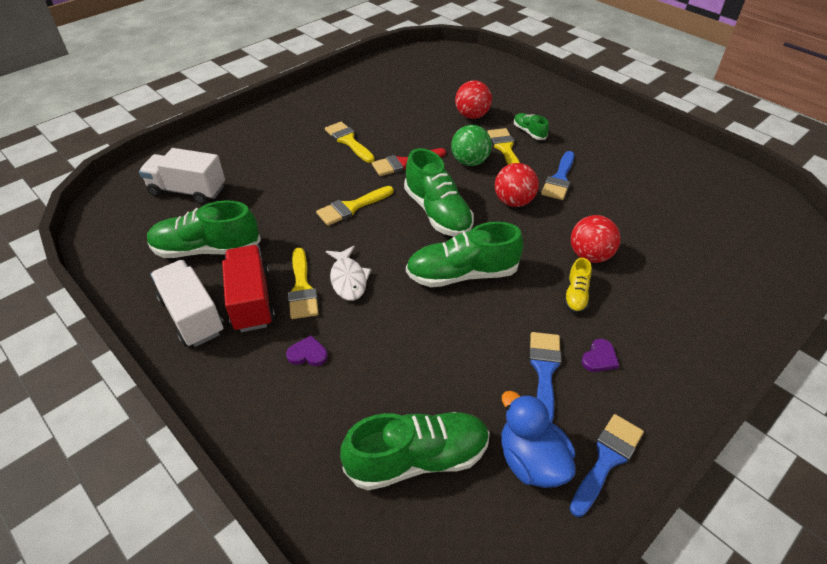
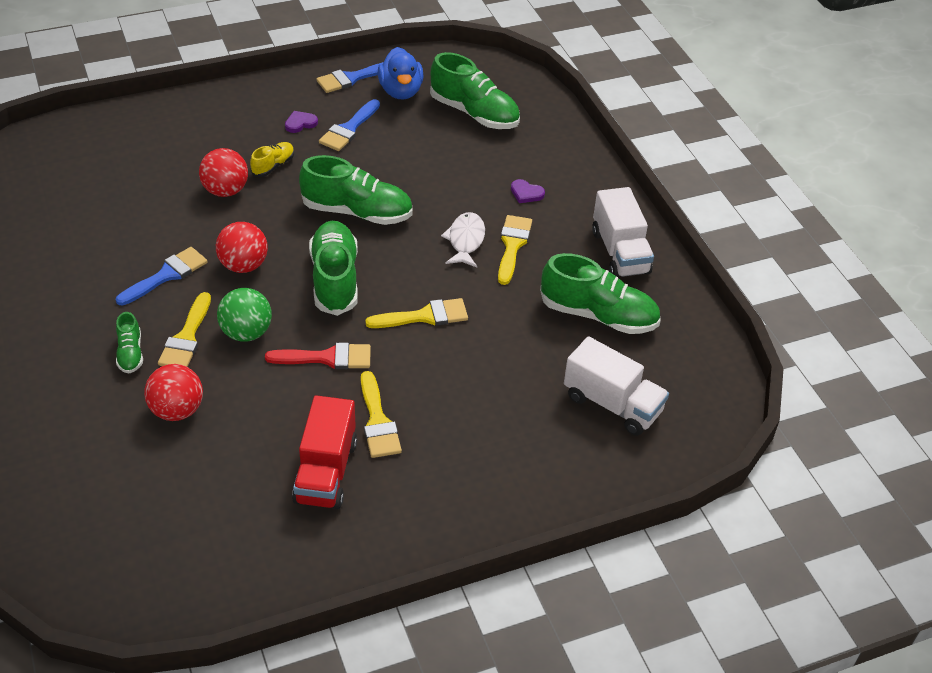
camera: 160 degrees left, 0 degrees up
red truck [222,245,275,332] -> red truck moved to [292,395,357,509]
green shoe [340,412,490,490] -> green shoe turned 150 degrees counterclockwise [430,52,520,129]

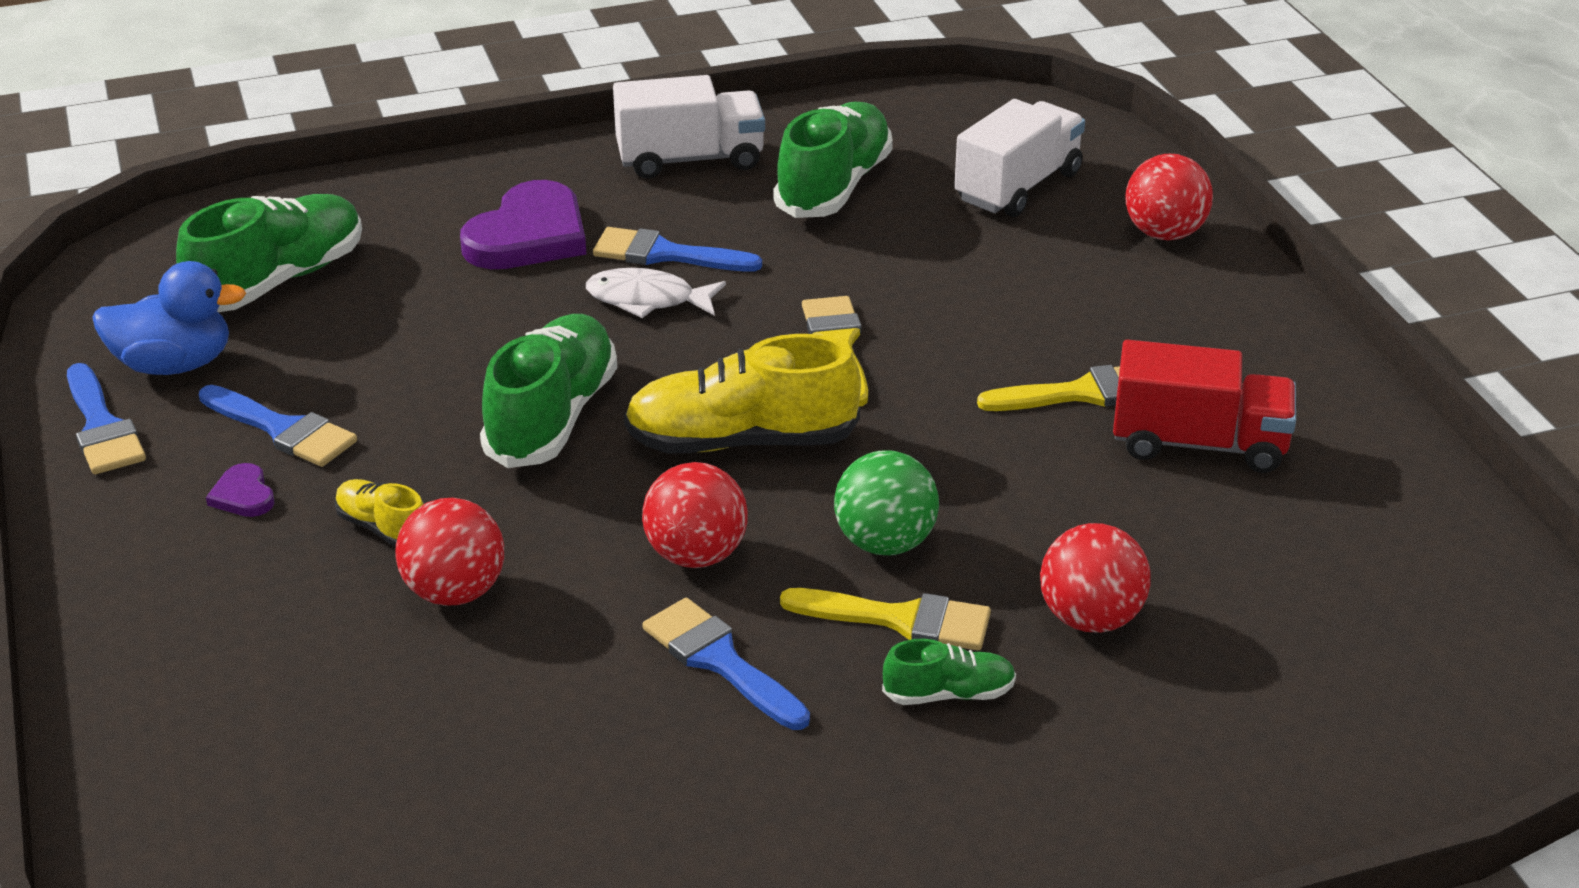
camera: 85 degrees left, 10 degrees down
red brush [265,343,371,369] -> none
green shoe [309,221,358,316] -> yellow shoe [624,334,861,453]
yellow brush [498,215,532,285] -> blue brush [593,227,762,272]
purple heart [511,179,545,203] -> purple heart [460,180,586,269], size x2.23
none -> red ball [1125,154,1213,240]

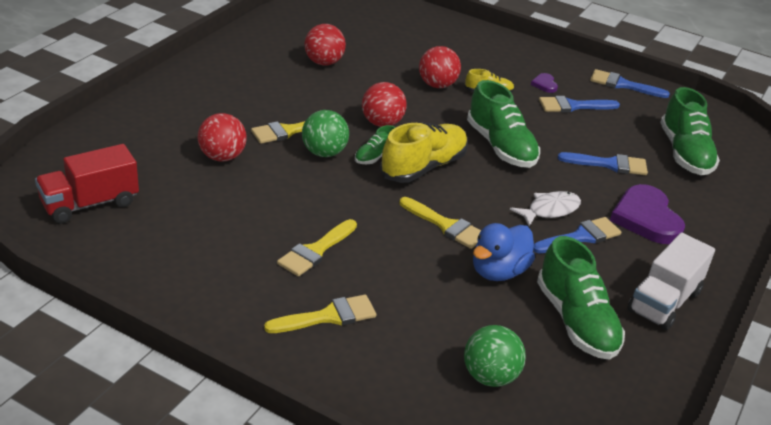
camera: 135 degrees right, 0 degrees up
blue duck [92,261,246,375] -> blue duck moved to [473,223,535,281]
purple heart [206,463,275,517] -> purple heart turned 120 degrees counterclockwise [531,73,558,93]
blue brush [642,598,810,730] -> blue brush moved to [558,152,648,175]
green shoe [882,639,1016,705] -> green shoe moved to [355,125,396,164]
white truck [954,99,1085,217] -> green ball [464,325,526,387]
red truck [1113,340,1296,473] -> red truck moved to [35,144,139,224]
red ball [1125,154,1213,240] -> red ball moved to [304,24,346,66]
none -> yellow brush [264,295,376,333]

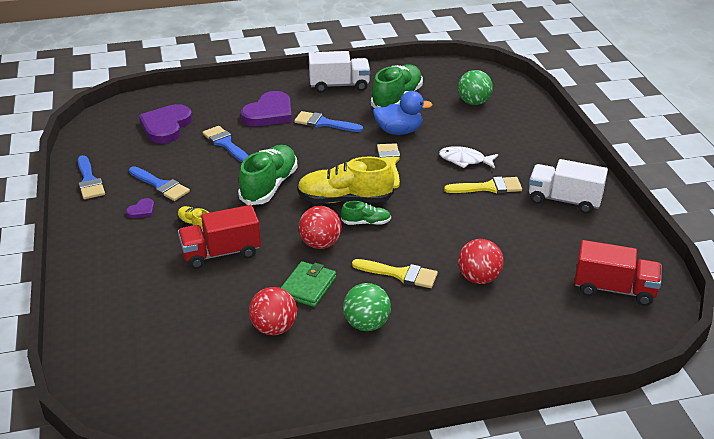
camera: 130 degrees left, 0 degrees up
yellow brush [264,295,376,333] -> none
green ball [302,110,349,157] -> green ball moved to [343,283,391,331]
red ball [419,46,461,88] -> red truck [178,205,261,269]
white fish [510,191,581,226] -> white fish moved to [439,146,498,169]
green shoe [660,87,720,175] -> purple heart [139,104,192,143]
none -> green wallet [281,261,336,307]
none -> white truck [529,159,608,214]

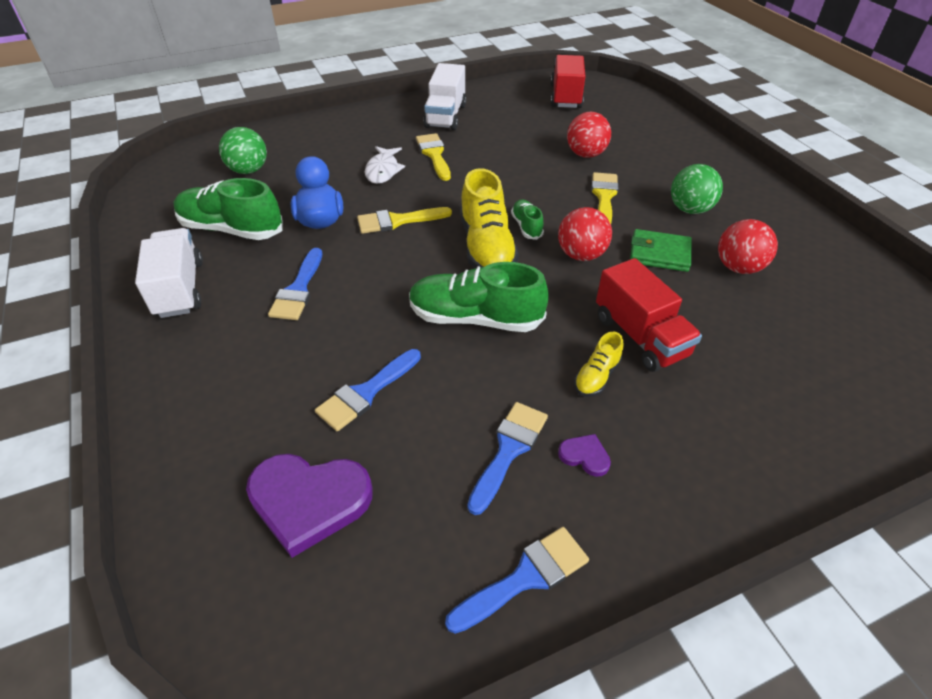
camera: 100 degrees left, 10 degrees up
purple heart [241,91,292,126] -> none

